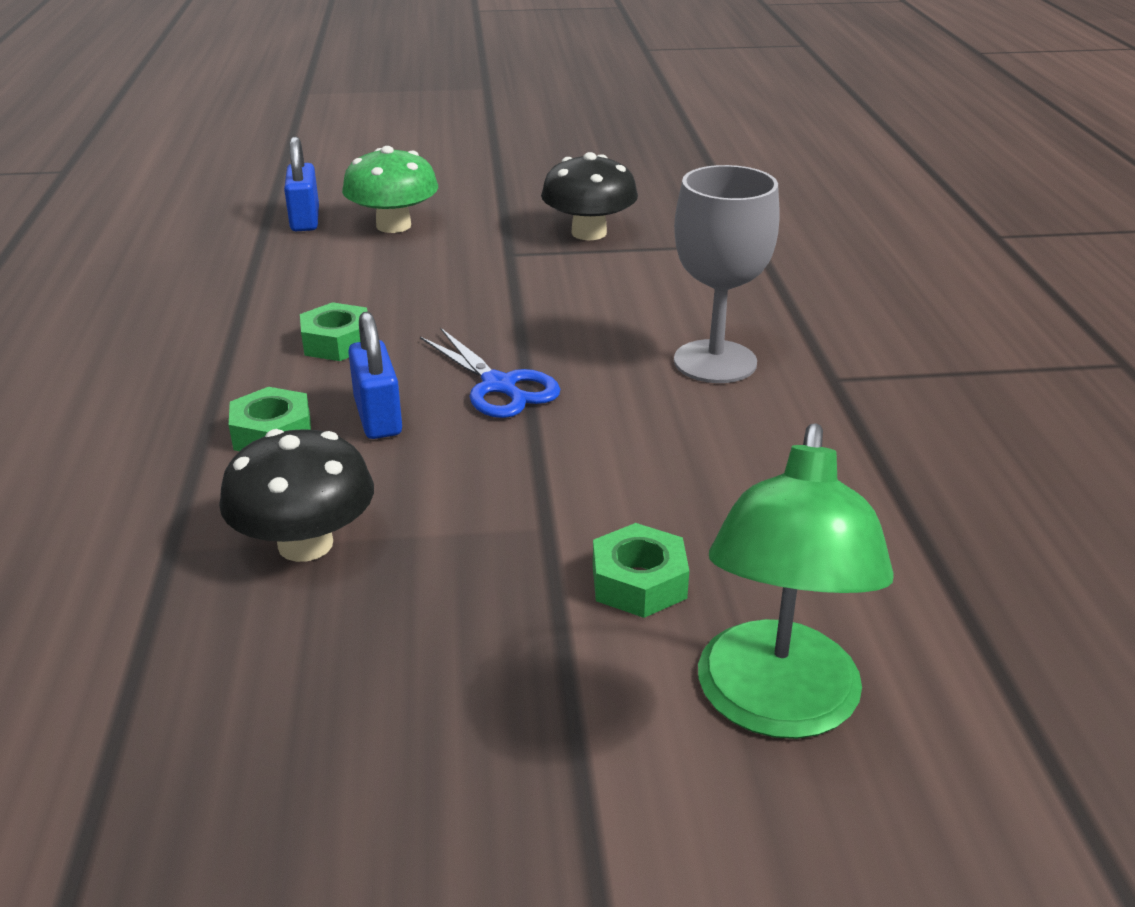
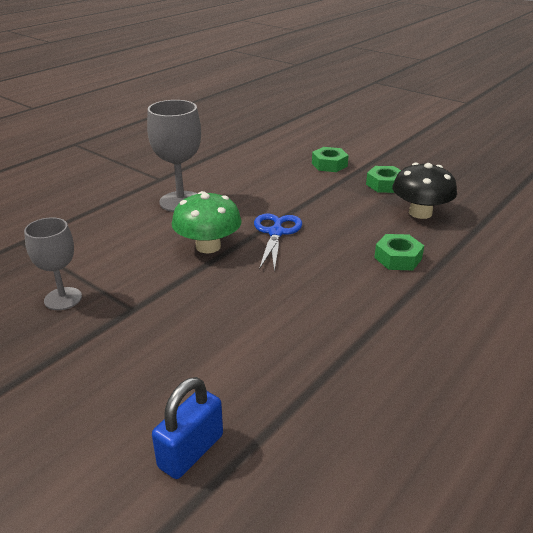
camera: 135 degrees left, 0 degrees up
green nut [300,302,368,361] -> green nut moved to [366,166,401,193]
green mushroom [342,146,438,233] -> green mushroom moved to [172,191,242,253]
blue padlock [348,312,402,439] -> none
black mushroom [541,152,638,240] -> grey goblet [24,217,82,310]
green lamp [698,423,894,739] -> none

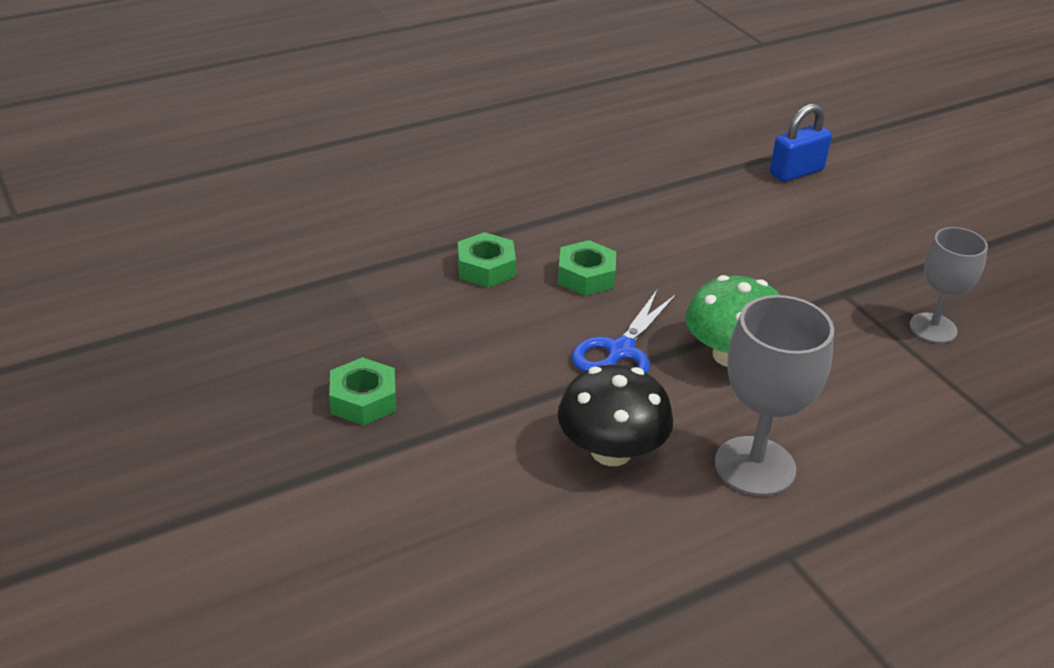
camera: 160 degrees left, 5 degrees up
green nut [312,147,349,172] -> green nut moved to [558,240,616,296]
black mushroom [392,163,457,219] -> black mushroom moved to [558,364,673,466]

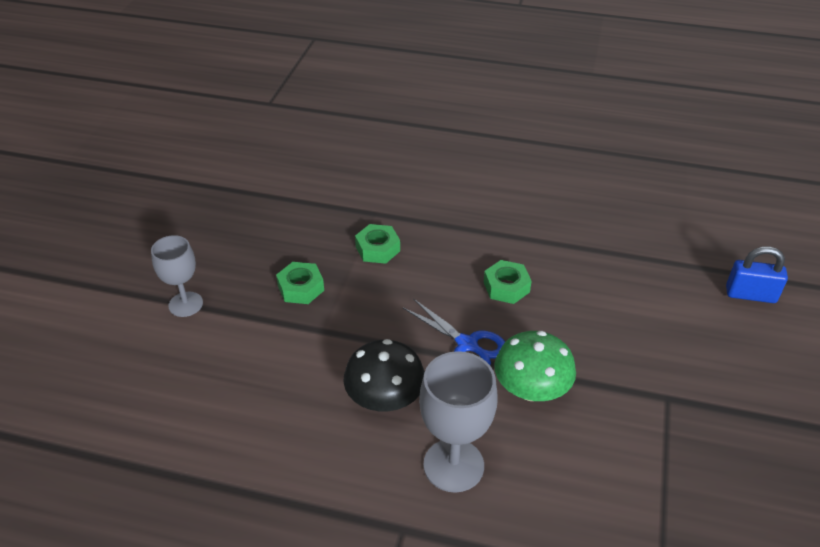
camera: 45 degrees right, 5 degrees up
green nut [458,232,516,288] -> green nut moved to [355,224,400,264]
blue scissors [572,289,677,373] -> blue scissors turned 120 degrees counterclockwise [403,299,505,365]
grey goblet [910,227,988,343] -> grey goblet moved to [151,235,203,317]

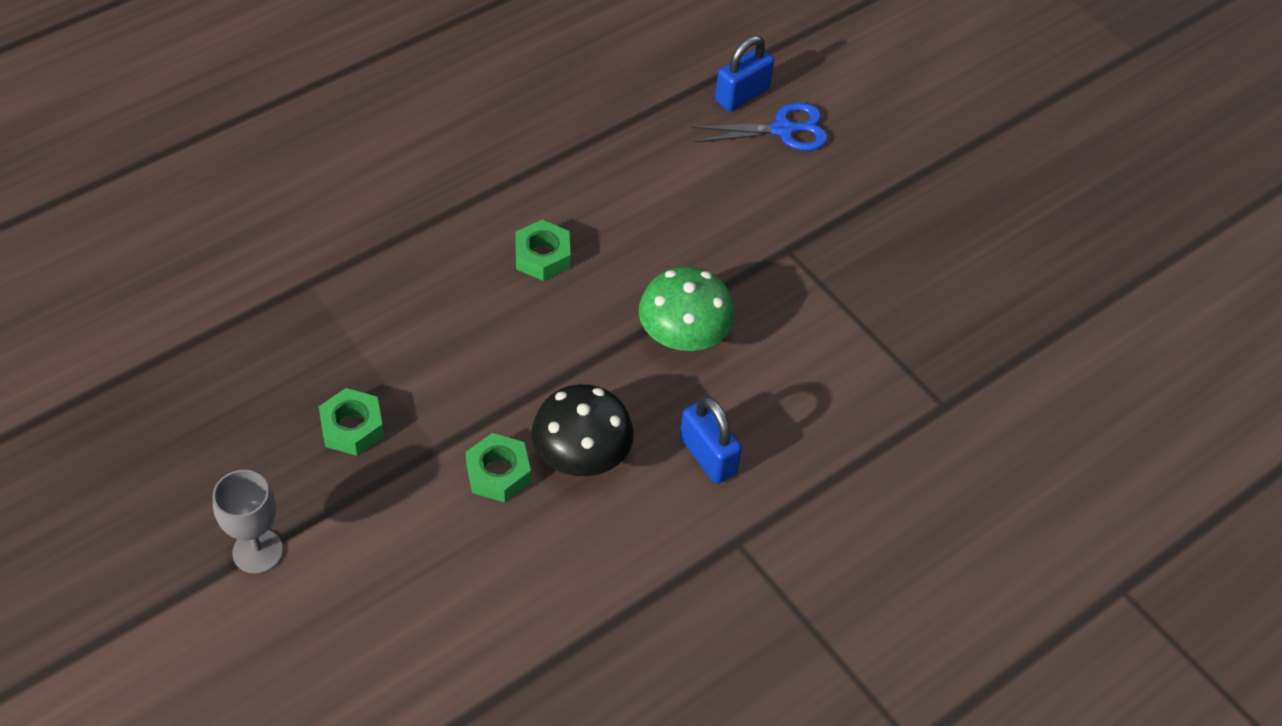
camera: 55 degrees left, 10 degrees up
green nut [355,224,400,264] -> green nut moved to [466,433,531,502]
blue scissors [403,299,505,365] -> blue scissors moved to [691,102,828,151]
grey goblet [419,351,497,493] -> blue padlock [680,396,742,484]

